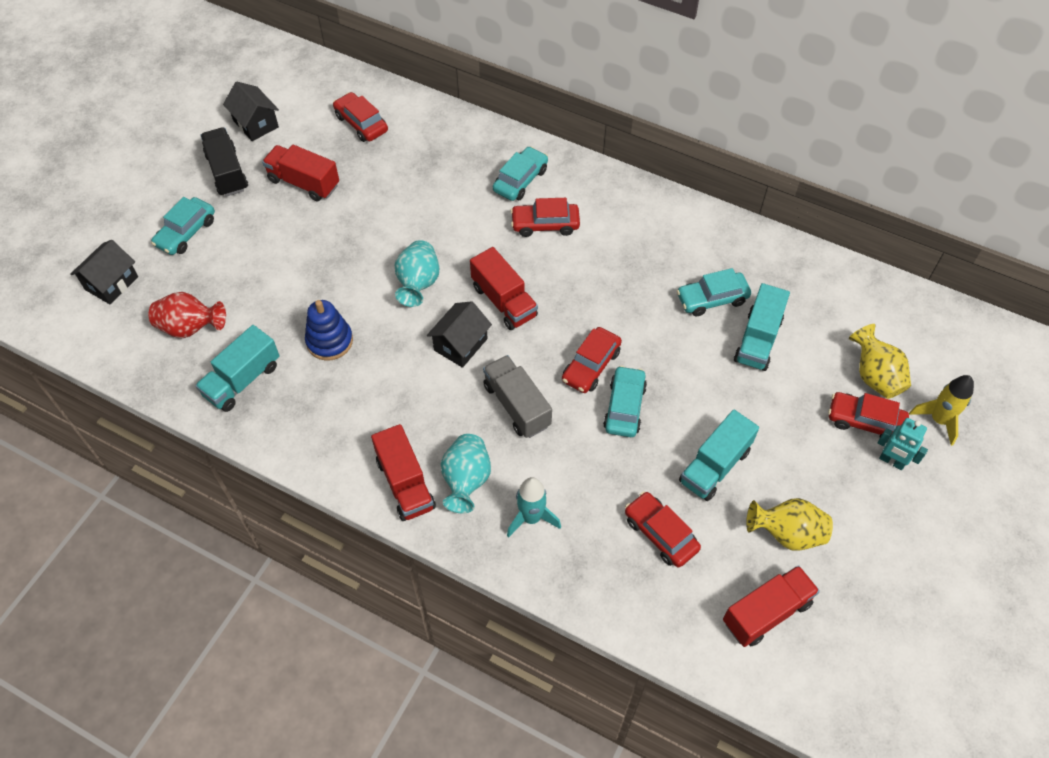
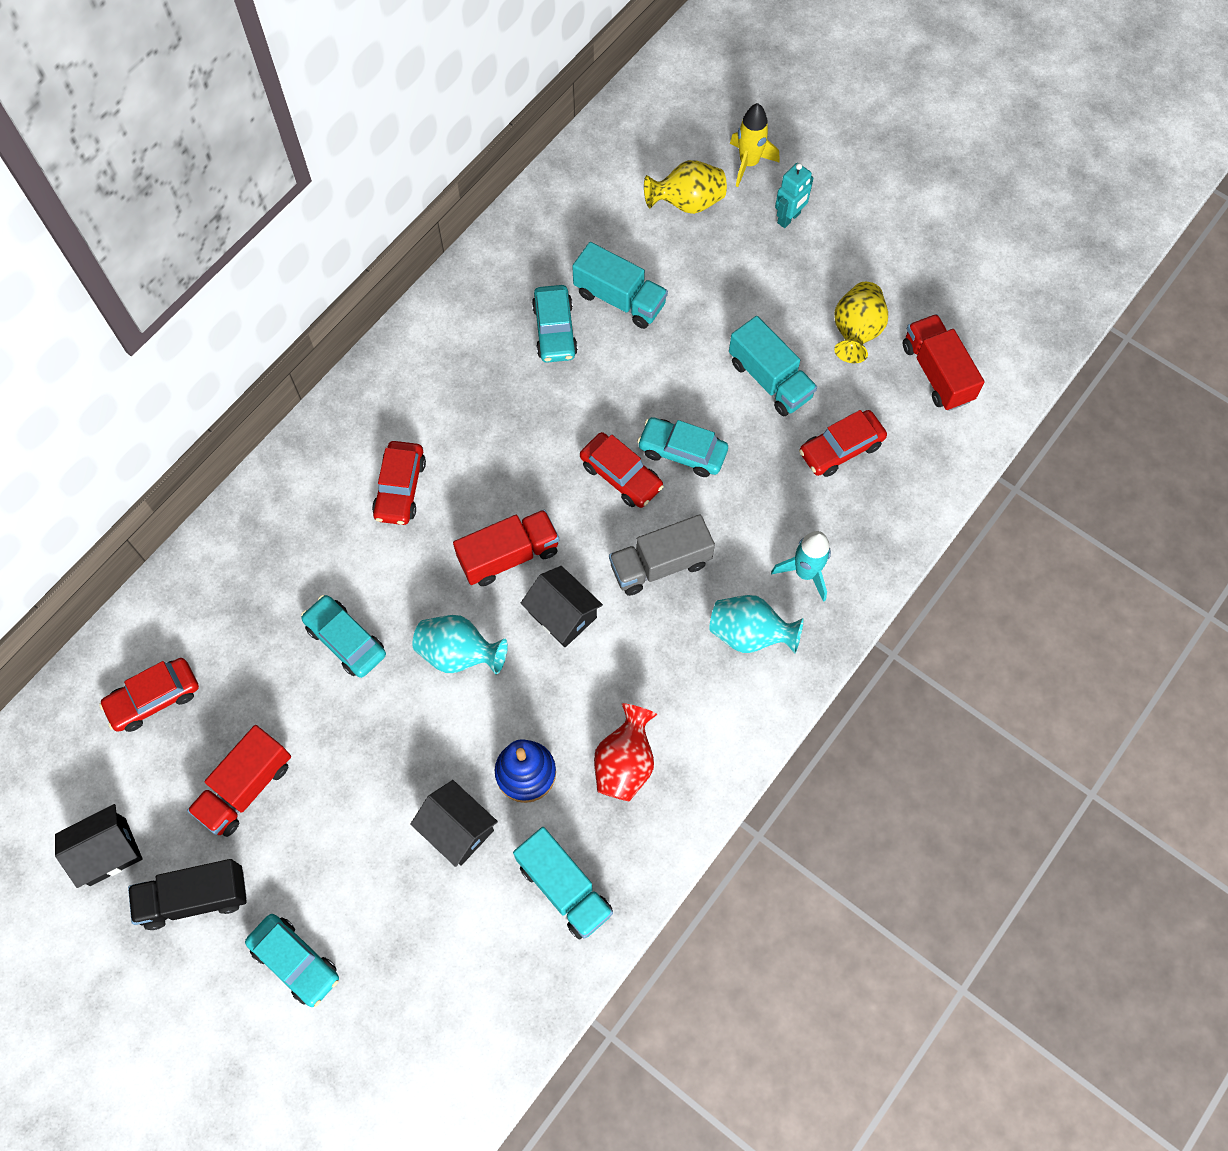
camera: 80 degrees left, 10 degrees up
black house [70,240,138,304] -> black house moved to [410,780,498,867]
red vase [149,292,226,338] -> red vase moved to [594,703,657,801]
red truck [371,424,436,521] -> none
turquoise car [493,146,548,201] -> turquoise car moved to [301,595,386,678]
red car [828,392,909,438] -> none

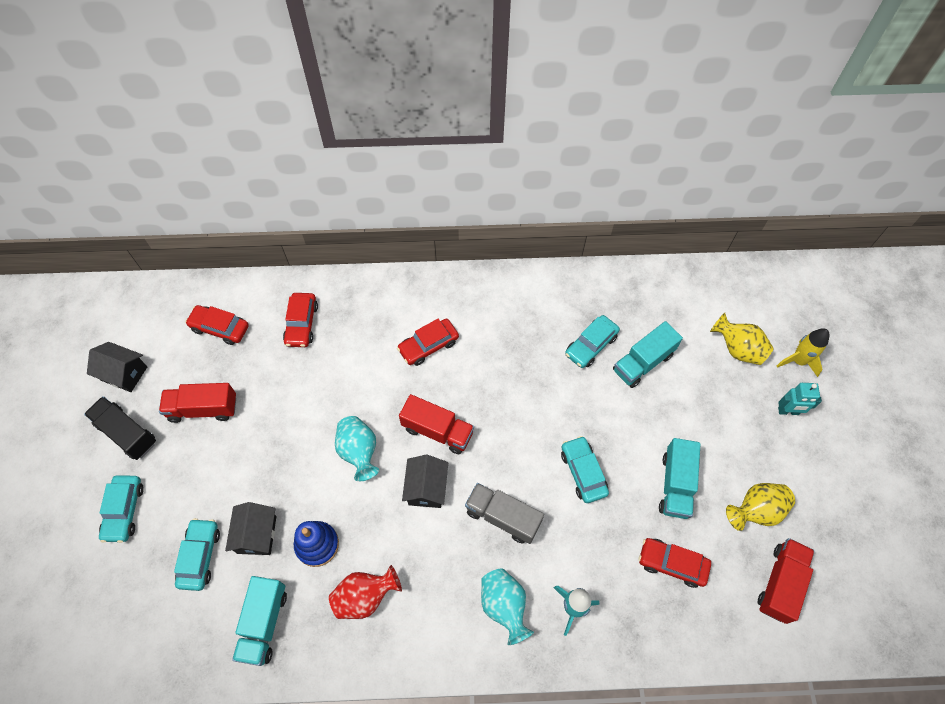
camera: 50 degrees right, 5 degrees down
turquoise car [301,595,386,678] -> turquoise car moved to [174,518,220,591]
turquoise truck [572,242,668,329] -> turquoise truck turned 60 degrees clockwise [613,321,683,388]
red car [580,432,664,508] -> red car moved to [283,293,318,347]

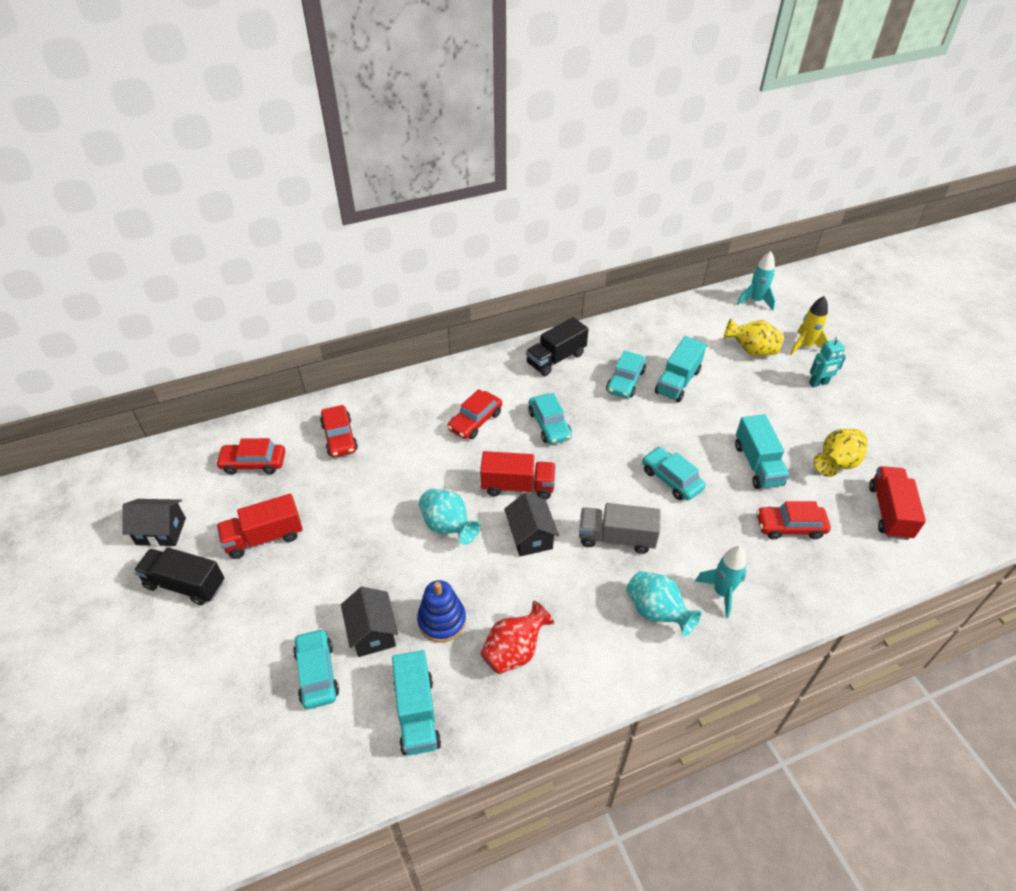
camera: 20 degrees left, 15 degrees down
turquoise car [99,475,144,543] -> turquoise car moved to [528,393,572,444]
none -> black truck [526,317,588,376]
none -> turquoise rocket [737,251,776,310]

